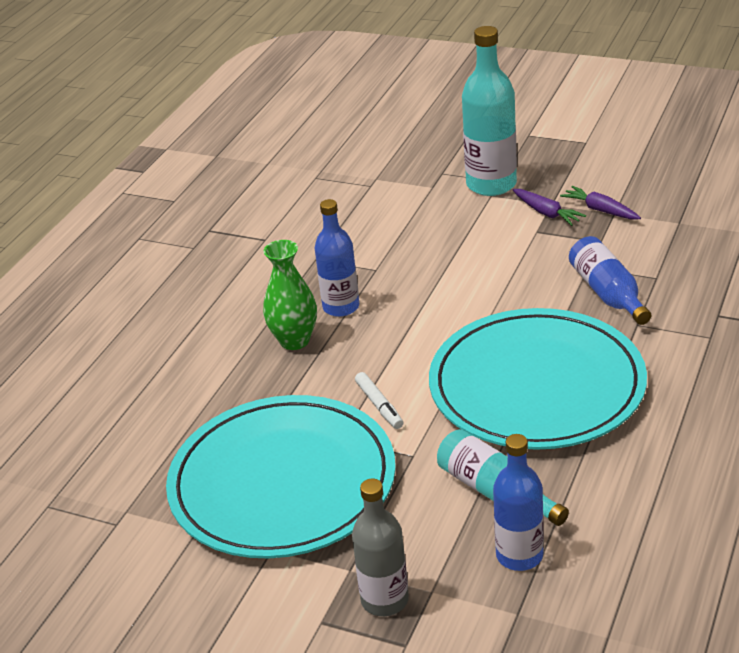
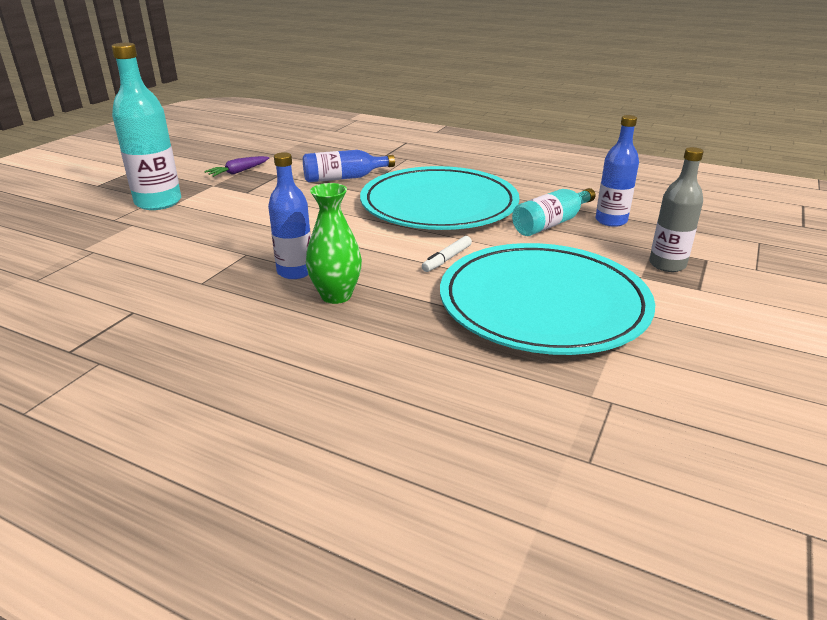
camera: 90 degrees left, 5 degrees down
white marker [355,372,403,429] -> white marker turned 150 degrees clockwise [422,236,472,272]
purple carrot [513,189,586,226] -> none

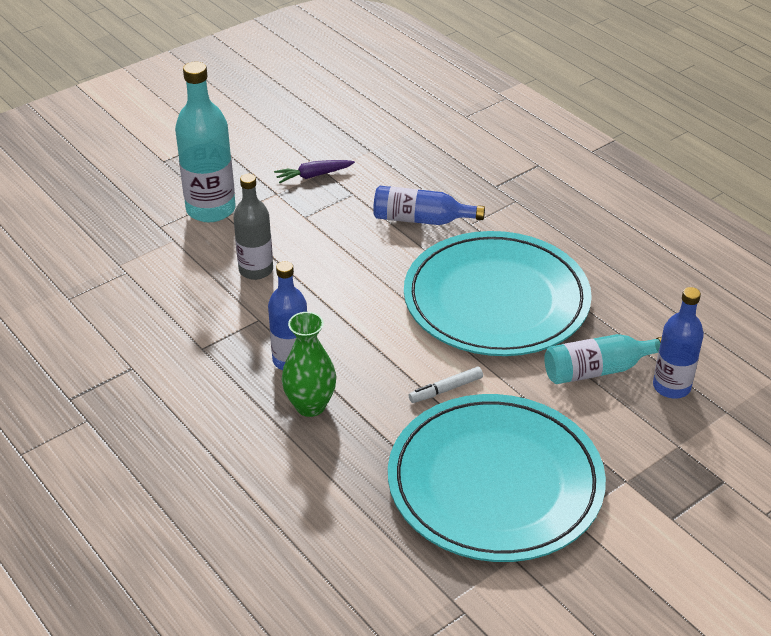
camera: 25 degrees right, 10 degrees up
grey bottle [649,147,704,272] -> grey bottle moved to [233,174,273,280]

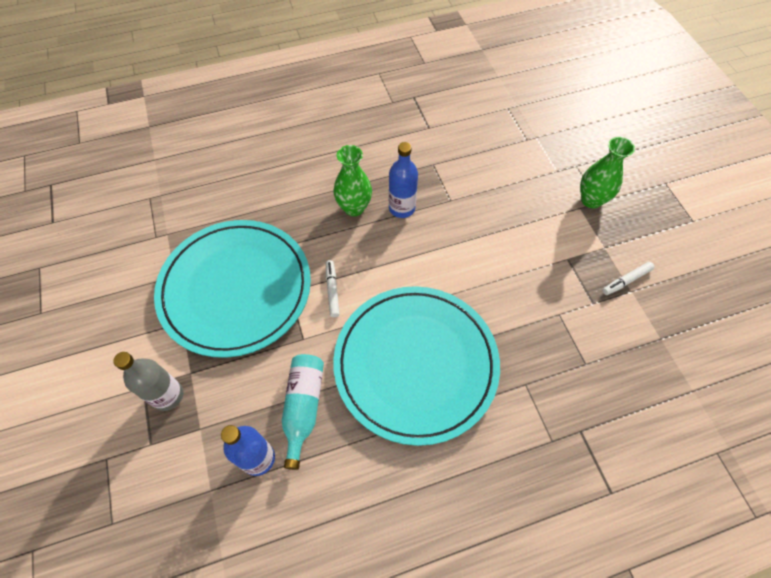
camera: 110 degrees right, 20 degrees up
turquoise bottle [175,62,236,222] -> green vase [580,137,635,208]
grey bottle [233,174,273,280] -> grey bottle moved to [113,352,183,411]
purple carrot [274,160,355,183] -> white marker [603,262,655,295]
blue bottle [373,186,485,225] -> none

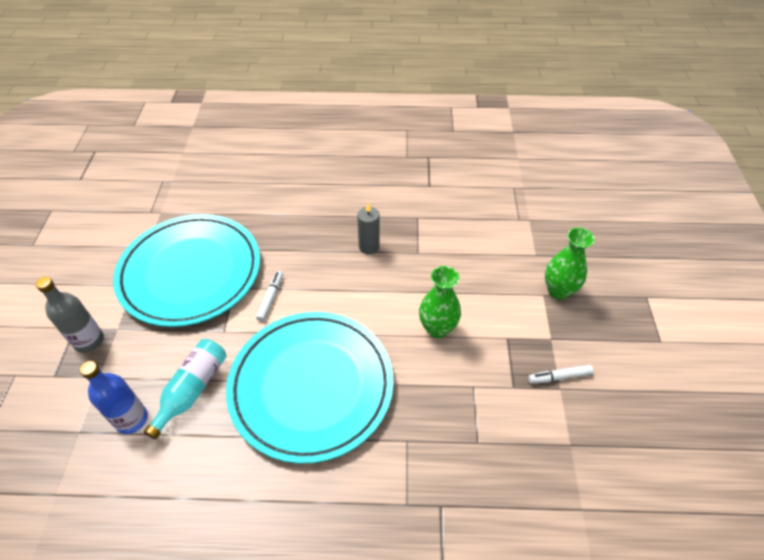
camera: 20 degrees right, 10 degrees down
green vase [334,145,372,216] -> green vase moved to [419,266,461,338]
blue bottle [389,142,418,218] -> grey candle [357,203,380,255]

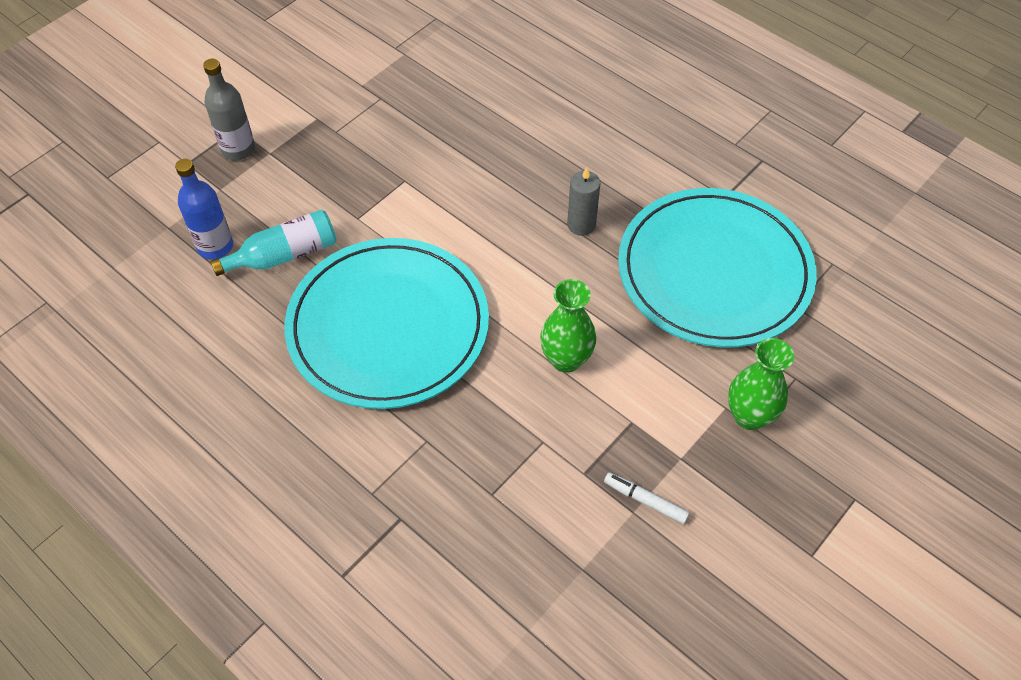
camera: 40 degrees right, 5 degrees up
turquoise plate [113,214,260,327] -> turquoise plate moved to [618,188,817,348]
white marker [256,271,283,322] -> none

